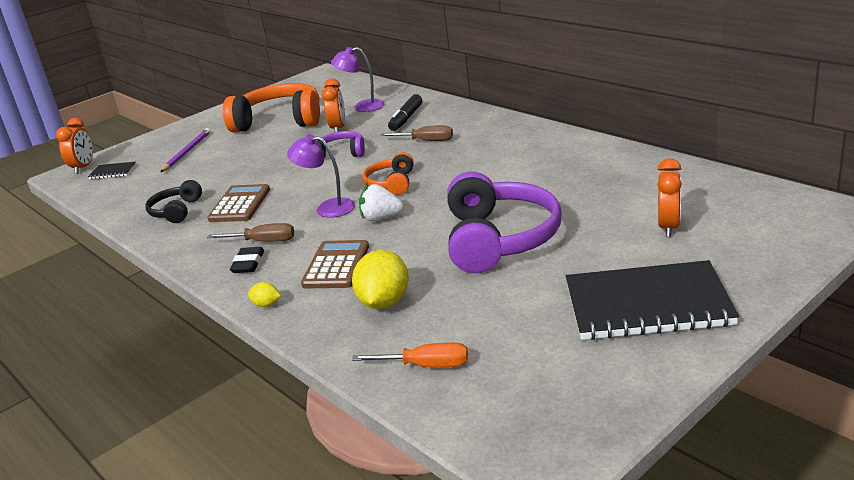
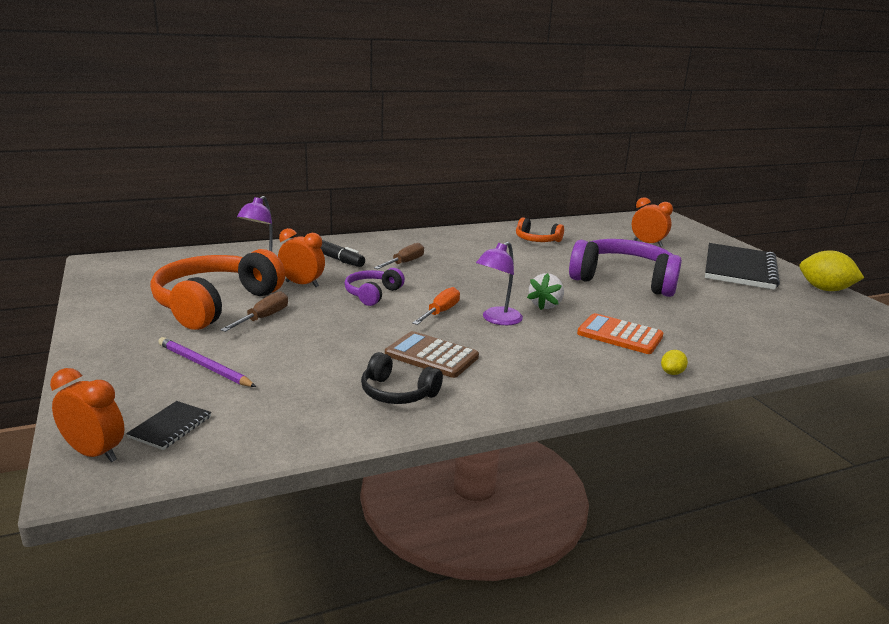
camera: 75 degrees left, 5 degrees down
brown screwdriver [207,223,294,242] -> brown screwdriver moved to [220,291,288,332]
black eraser [230,247,264,273] -> none
brown calculator [301,240,369,288] -> orange calculator [577,313,663,354]
yellow lemon [352,250,409,309] -> yellow lemon moved to [800,250,864,291]
orange screwdriver [352,342,468,367] -> orange screwdriver moved to [412,287,460,325]
orange headphones [363,152,414,195] -> orange headphones moved to [516,218,564,242]

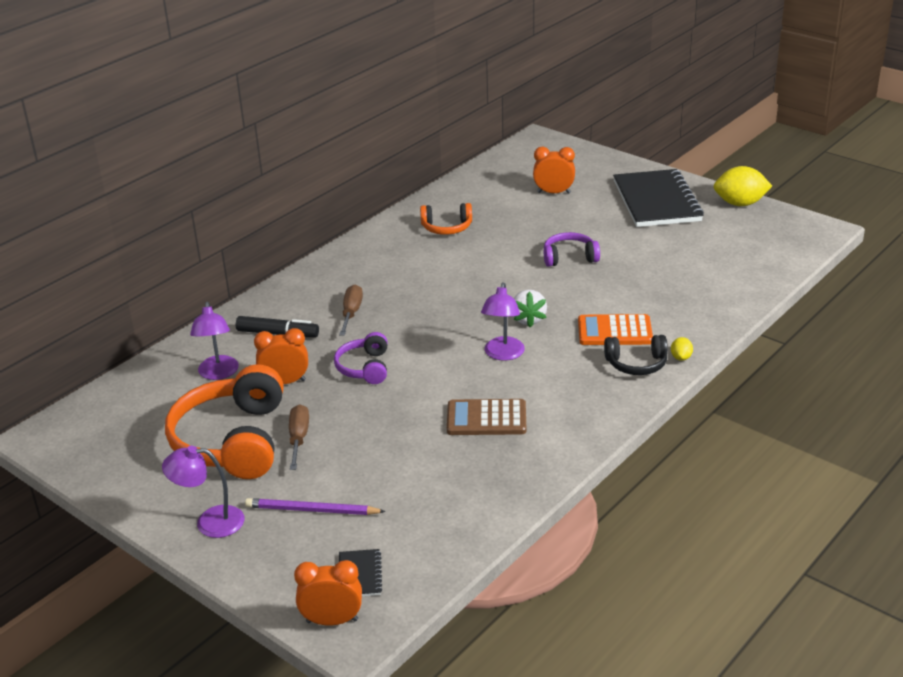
camera: 25 degrees left, 10 degrees up
black headphones [361,352,443,404] -> black headphones moved to [604,335,668,375]
orange screwdriver [412,287,460,325] -> none
purple headphones [569,239,682,297] -> purple headphones [544,232,600,267], size x0.51
none -> purple lamp [162,446,245,538]

